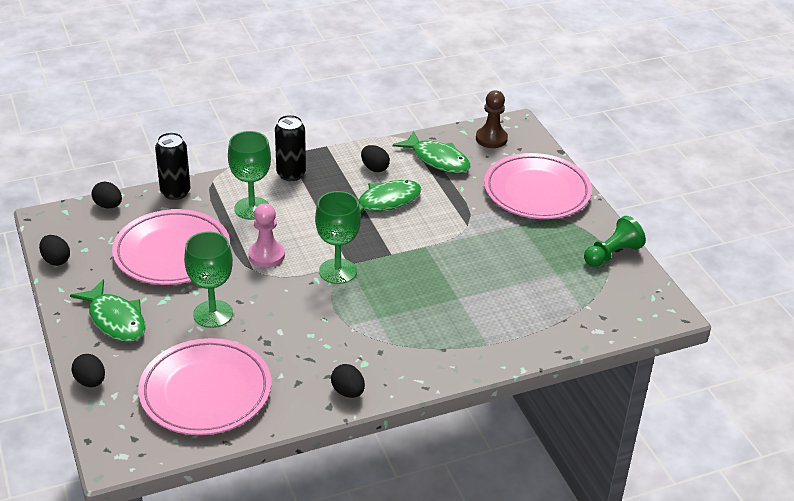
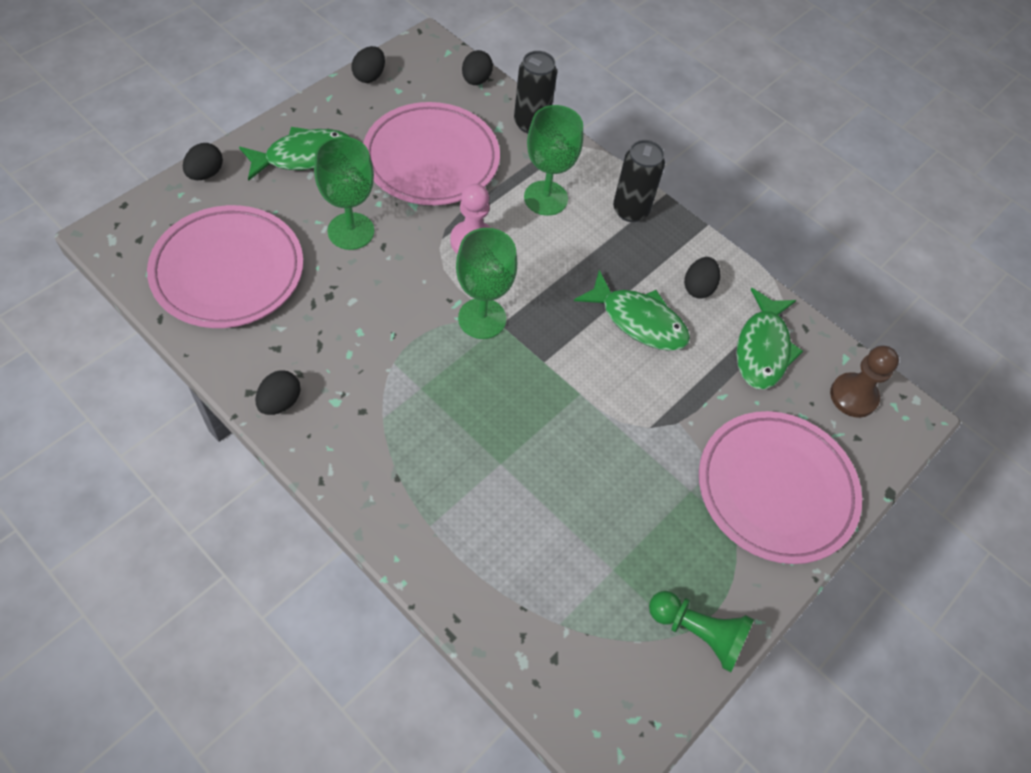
camera: 60 degrees right, 20 degrees up
green fish [70,279,146,342] -> green fish turned 135 degrees counterclockwise [239,127,350,181]

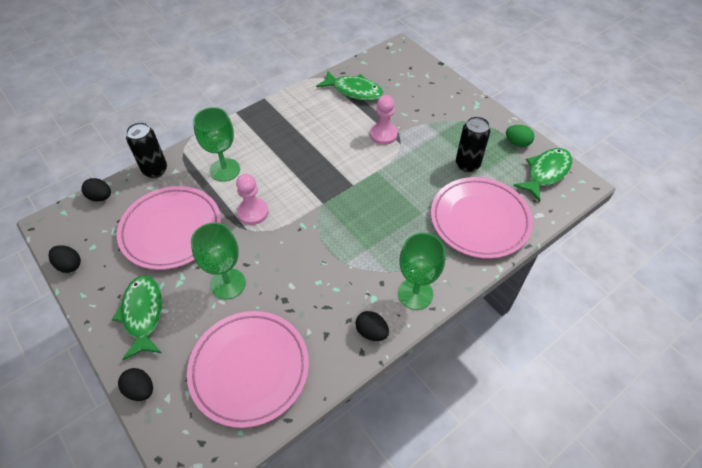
camera: 75 degrees left, 5 degrees down
green goblet [456,228,517,339] -> green goblet moved to [398,233,445,310]
green fish [574,270,690,351] -> green fish moved to [513,148,572,202]
black can [613,140,665,222] -> black can moved to [456,116,490,172]
green pawn [649,591,754,672] -> green egg [506,125,534,147]
black egg [684,257,720,298] -> none
pink plate [699,411,862,564] -> pink plate moved to [431,177,533,259]
brown pawn [830,346,899,418] -> none
none -> pink pawn [370,95,398,145]

